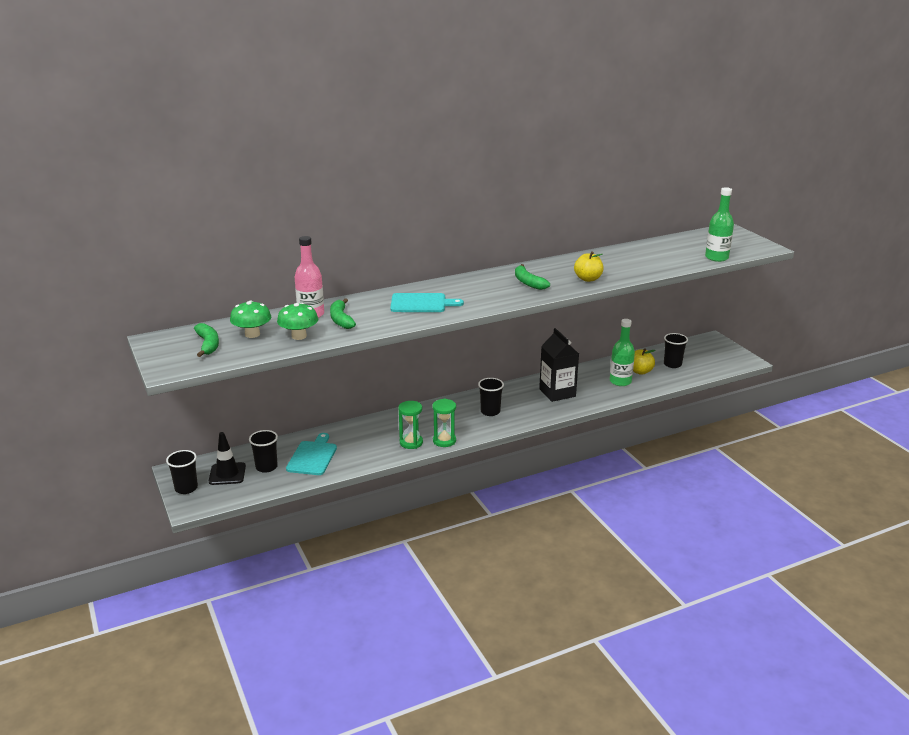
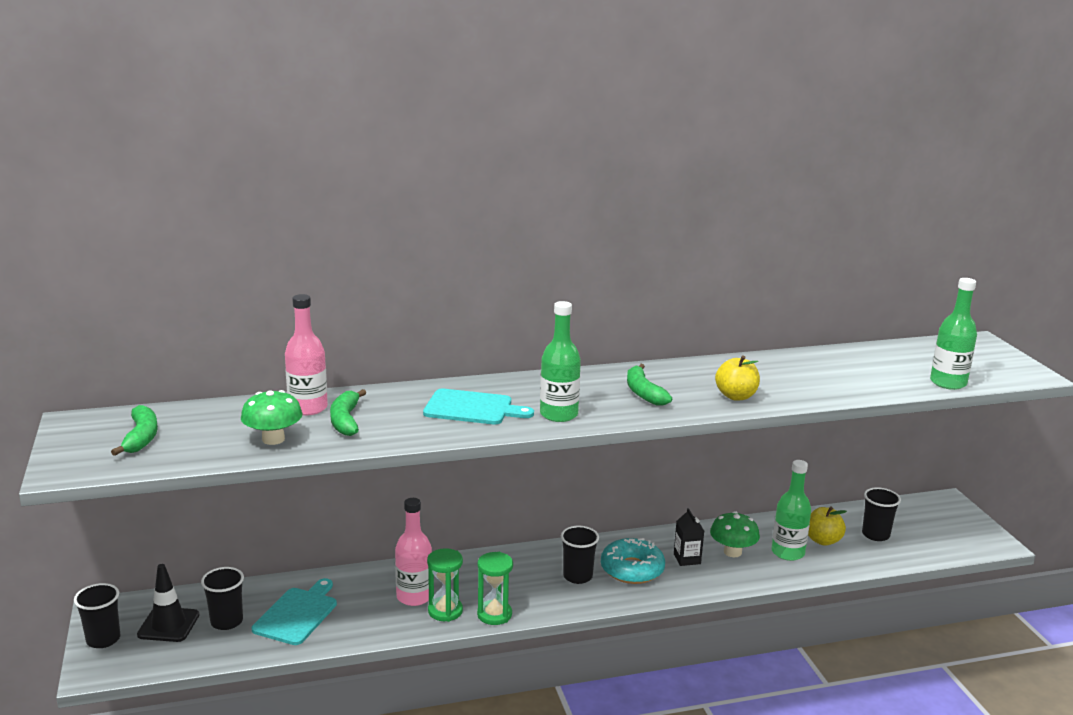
camera: 10 degrees right, 5 degrees down
green mushroom [230,301,271,338] -> green mushroom moved to [710,511,760,557]
black carton [539,328,579,402] -> black carton [674,508,704,566], size x0.53
none -> pink bottle [395,498,432,606]
none -> green bottle [540,301,581,422]
none -> turquoise donut [601,538,665,584]

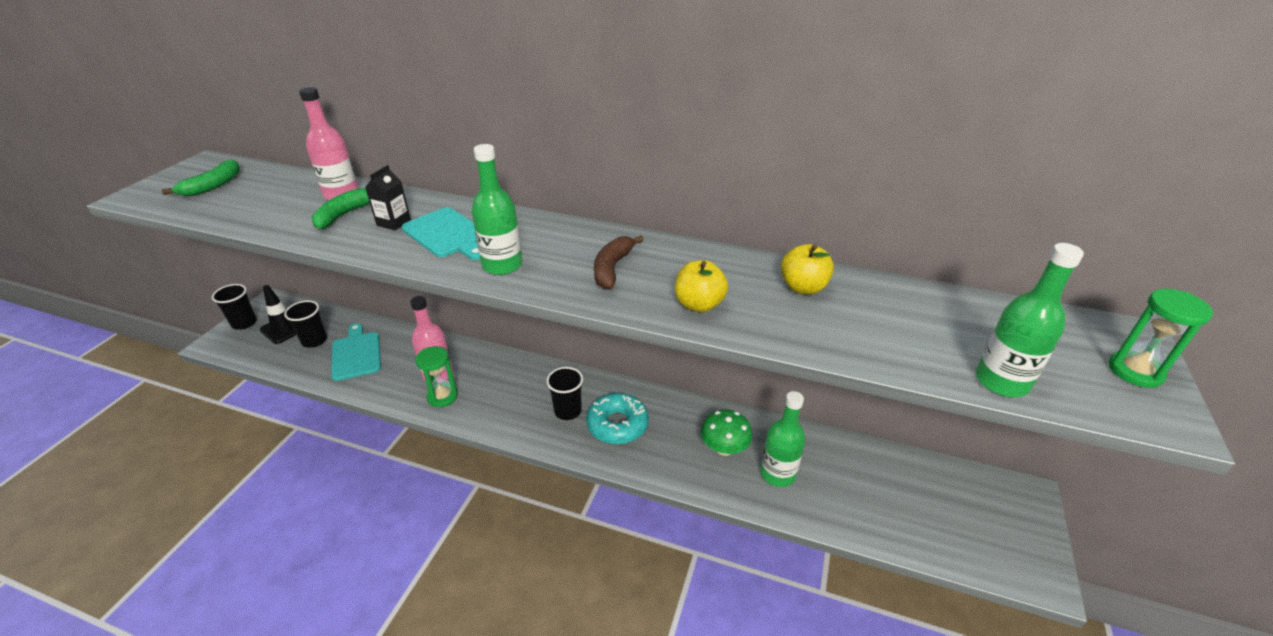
camera: 35 degrees right, 15 degrees up
green mushroom [241,390,303,445] -> none
turquoise cutting board [252,578,337,645] -> turquoise cutting board turned 75 degrees counterclockwise [331,323,381,381]
green hourglass [477,552,513,625] -> green hourglass moved to [1109,289,1213,388]
green banana [627,364,672,406] -> brown banana [594,236,644,289]
black carton [674,508,704,566] -> black carton moved to [365,165,411,231]
yellow apple [808,506,847,546] -> yellow apple moved to [781,244,834,294]
black cup [862,487,901,541] -> none

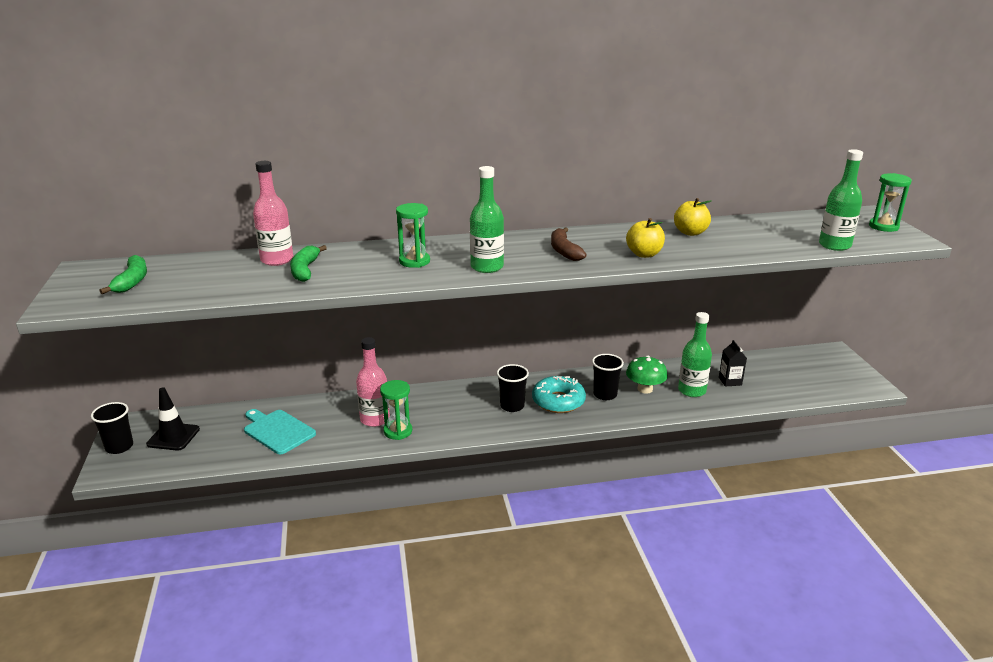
camera: 30 degrees left, 10 degrees down
black cup [284,300,327,348] -> black cup moved to [592,354,624,400]
black carton [365,165,411,231] -> black carton moved to [719,340,747,387]
turquoise cutting board [402,207,480,260] -> green hourglass [396,203,430,268]

